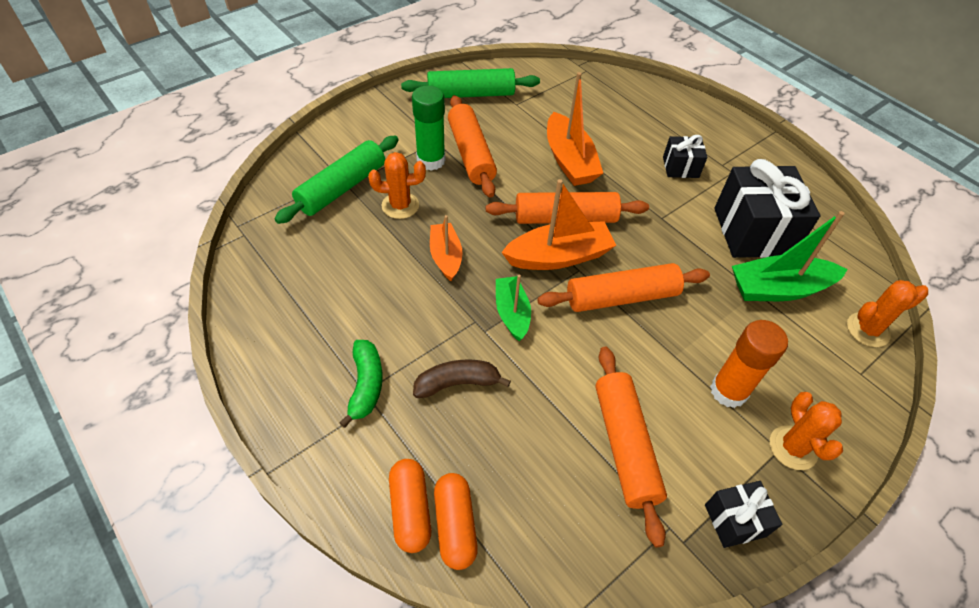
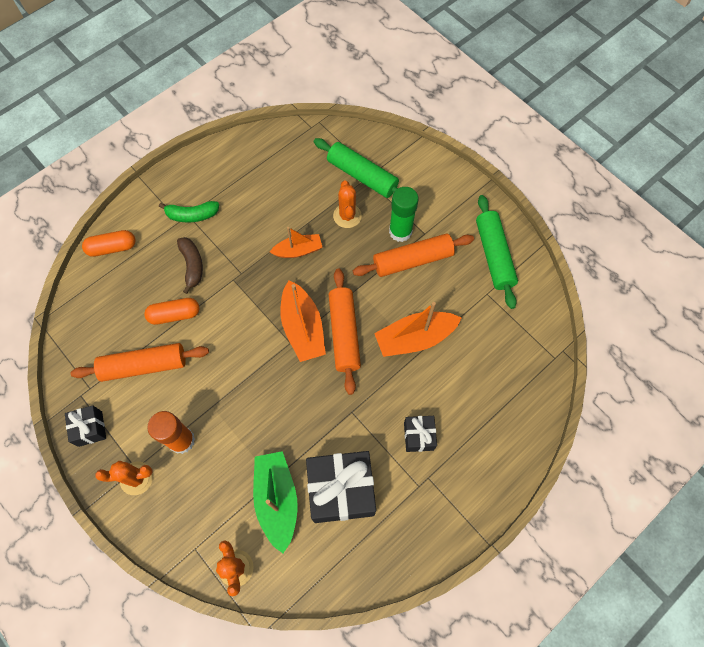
camera: 90 degrees right, 15 degrees up
orange capsule [434,473,478,570] -> orange capsule moved to [144,298,200,325]
green boat [496,275,531,341] -> none
orange rolling pin [537,263,710,312] -> none

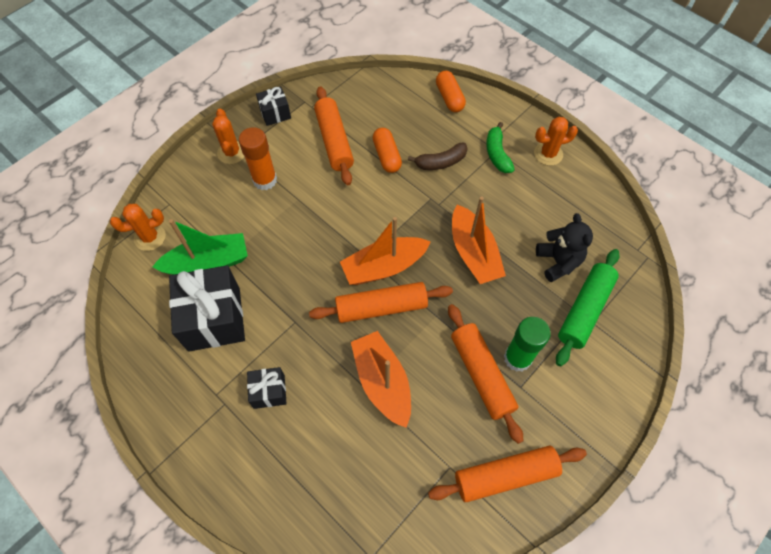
camera: 85 degrees right, 5 degrees down
orange boat [270,227,322,258] -> orange boat [452,196,506,284], size x1.59
orange cactus [333,180,362,228] -> orange cactus moved to [534,117,578,166]
green rolling pin [476,195,518,309] -> orange rolling pin [428,446,587,502]
none -> black teddy bear [536,213,593,282]

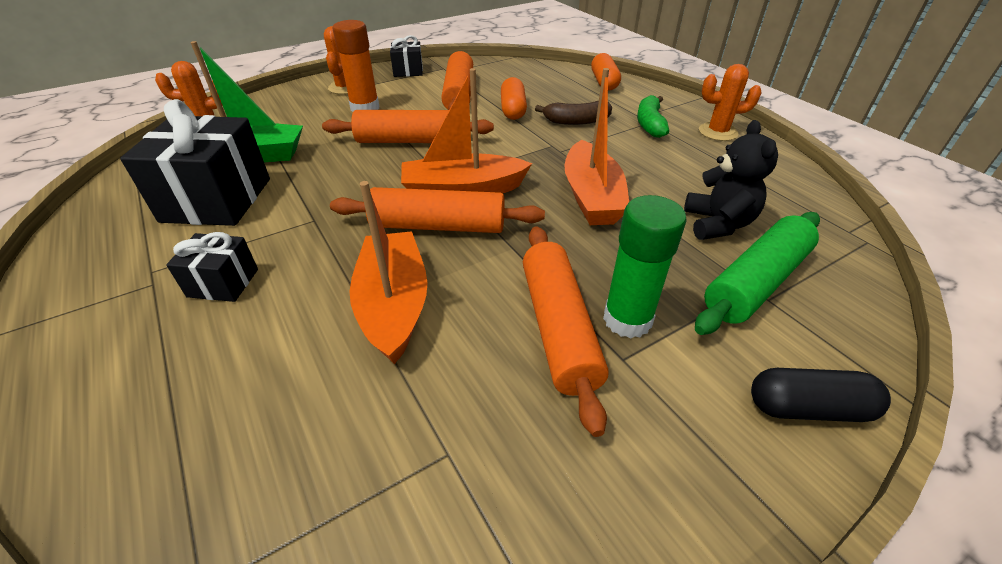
camera: 15 degrees right, 20 degrees down
orange rolling pin [428,446,587,502] -> orange rolling pin moved to [322,110,494,143]
none -> black capsule [751,368,891,422]

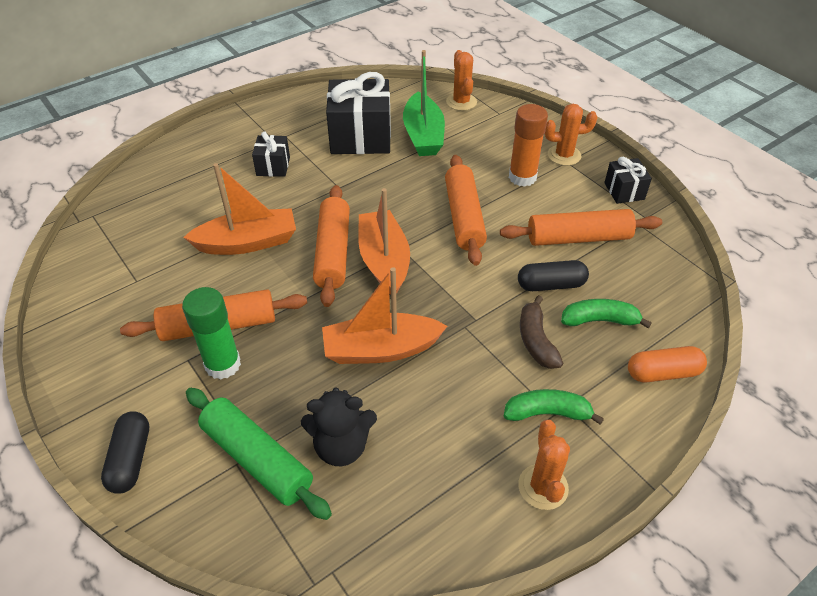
camera: 85 degrees right, 5 degrees up
orange capsule [501,77,527,120] -> black capsule [518,260,589,291]
none -> green banana [561,299,652,329]

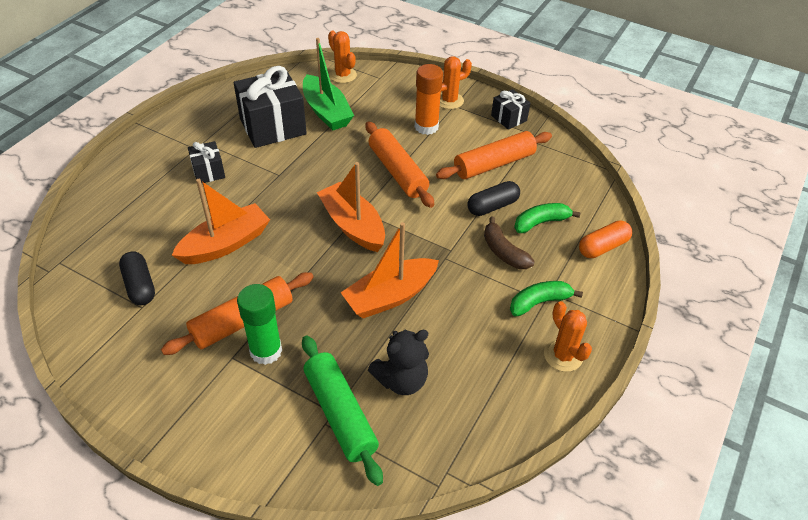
camera: 25 degrees left, 0 degrees up
black capsule [101,411,149,494] -> black capsule moved to [119,251,155,305]
green rolling pin [186,388,332,520] -> green rolling pin turned 45 degrees clockwise [302,335,383,486]
orange rolling pin [313,185,350,307] -> none

